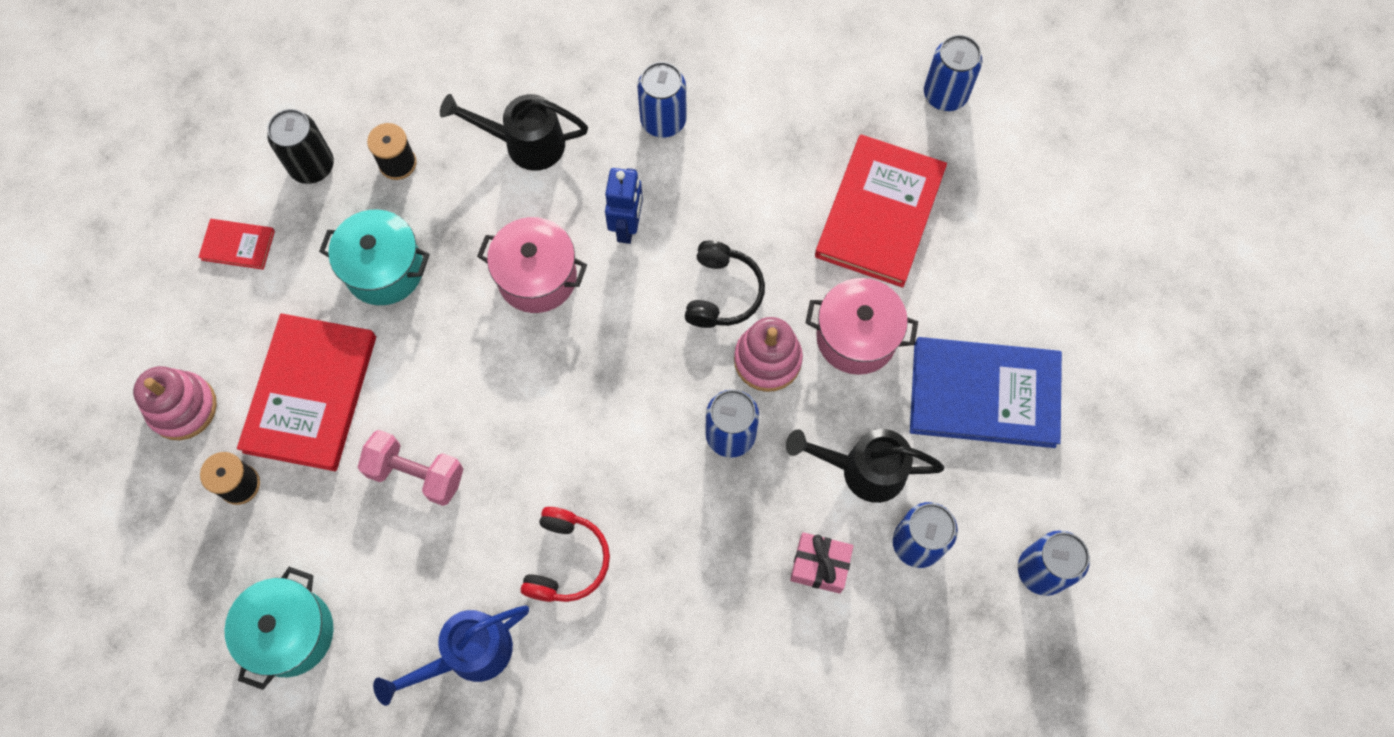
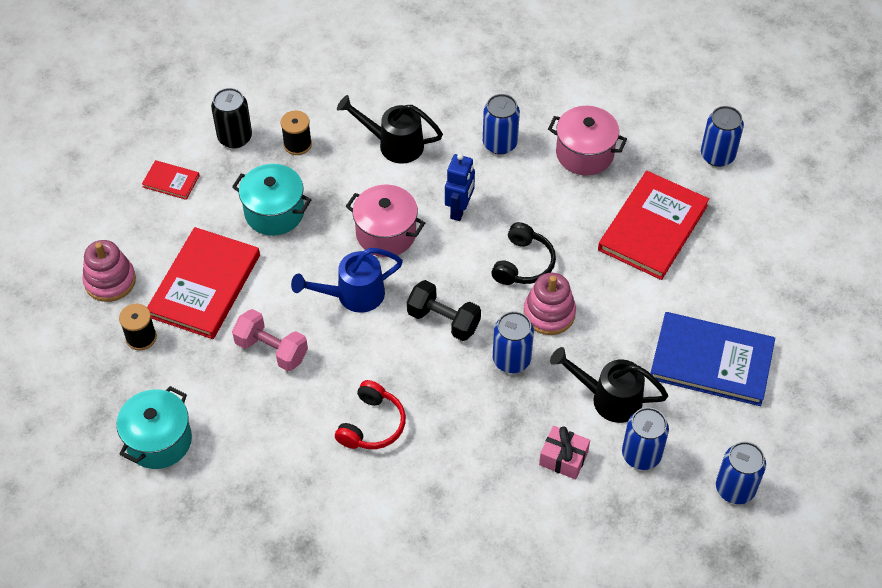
camera: 10 degrees right, 15 degrees down
blue watering can [373,605,529,706] -> blue watering can moved to [291,248,403,313]
pink pot [806,278,918,375] -> pink pot moved to [548,106,627,175]
none -> black dumbbell [407,280,481,341]

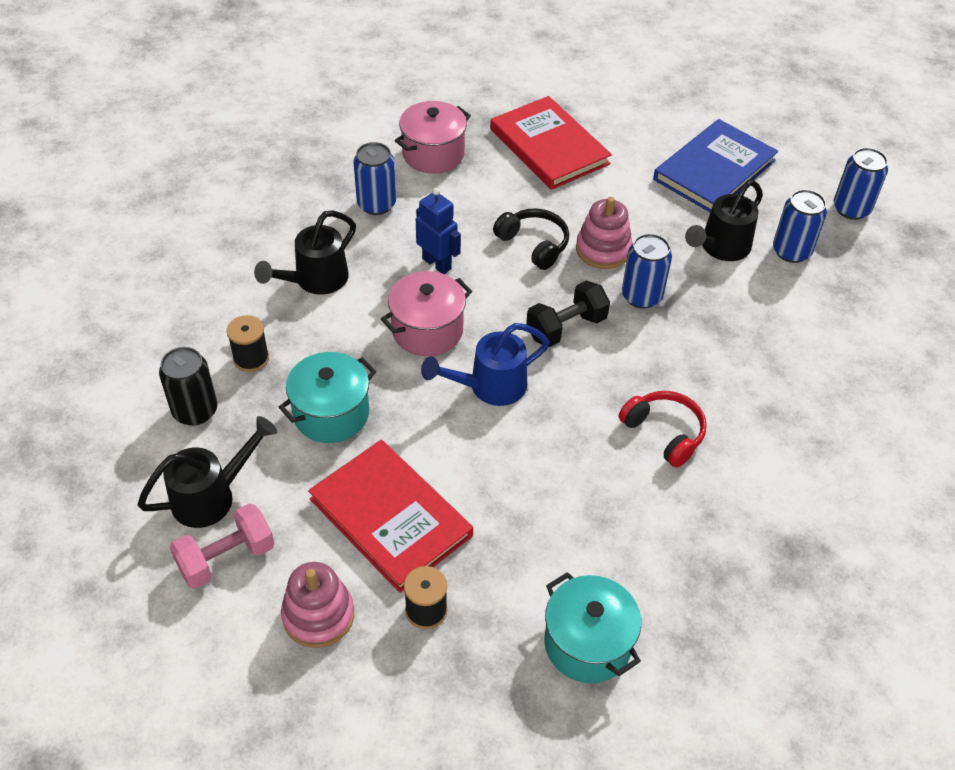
camera: 65 degrees left, 5 degrees down
red book [142,160,200,200] -> black watering can [137,416,277,528]
pink dumbbell [232,309,308,371] -> pink dumbbell moved to [170,503,275,589]
blue watering can [291,248,403,313] -> blue watering can turned 60 degrees clockwise [421,323,549,406]
pink gift [539,426,590,480] -> none
blue can [701,106,744,167] -> none

